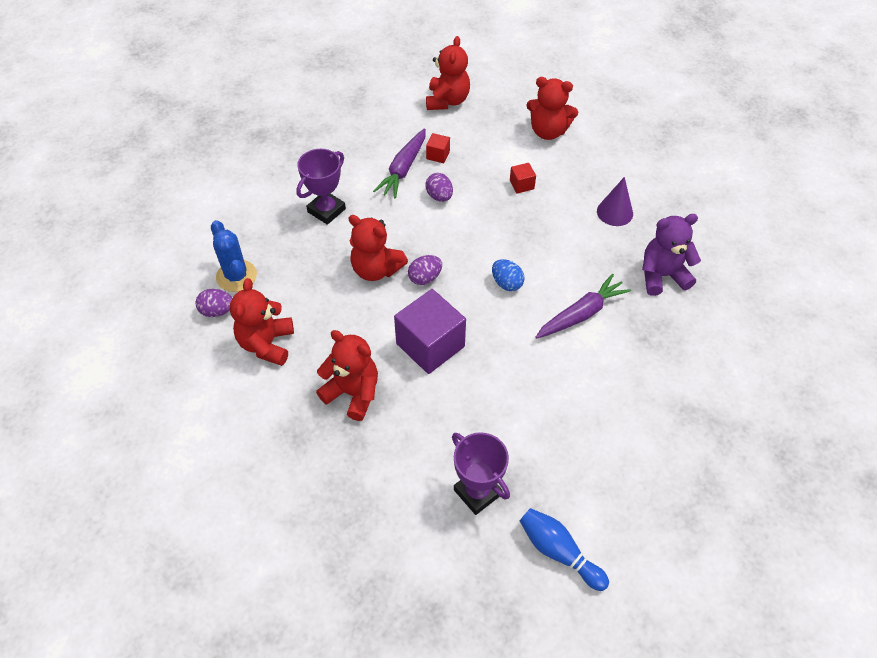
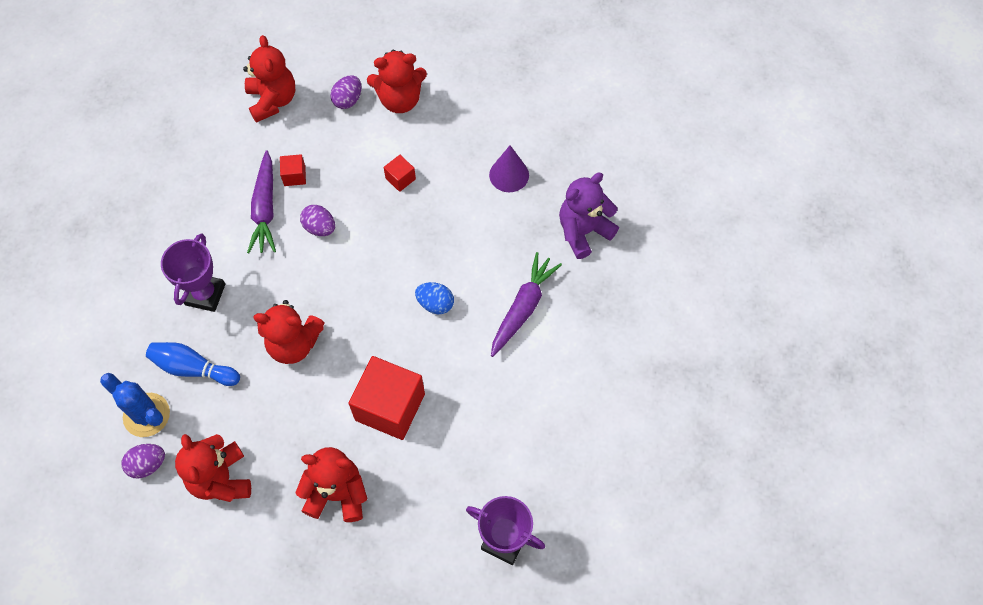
camera: 25 degrees left, 10 degrees up
purple cube [394,289,466,374] -> red cube [348,356,425,440]
purple egg [408,255,442,285] -> purple egg moved to [330,75,362,109]
blue bowling pin [520,508,609,591] -> blue bowling pin moved to [146,342,240,386]

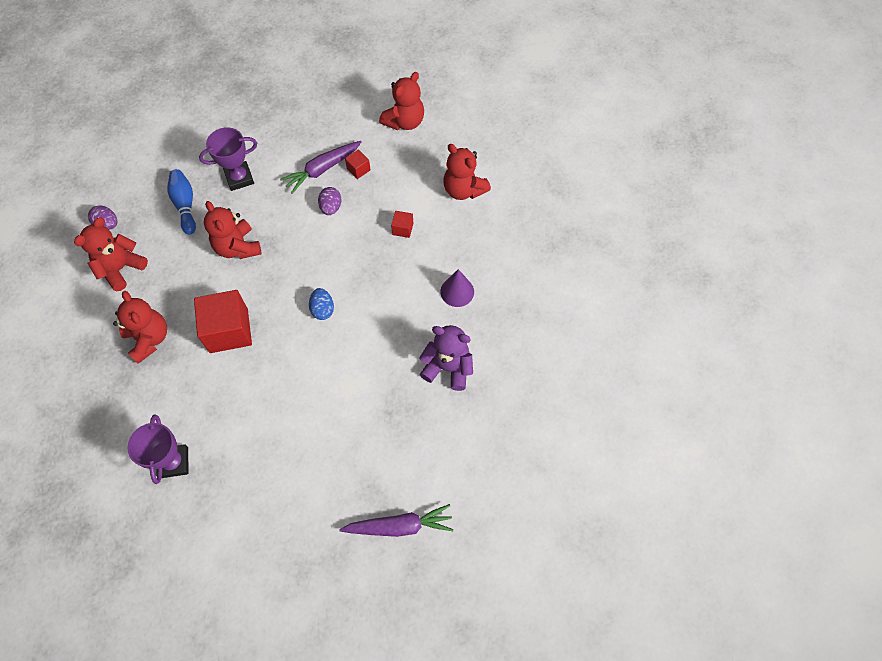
camera: 55 degrees right, 0 degrees up
blue cactus [100,373,170,437] -> none
purple egg [330,75,362,109] -> none
purple carrot [491,252,562,357] -> purple carrot moved to [339,504,453,537]

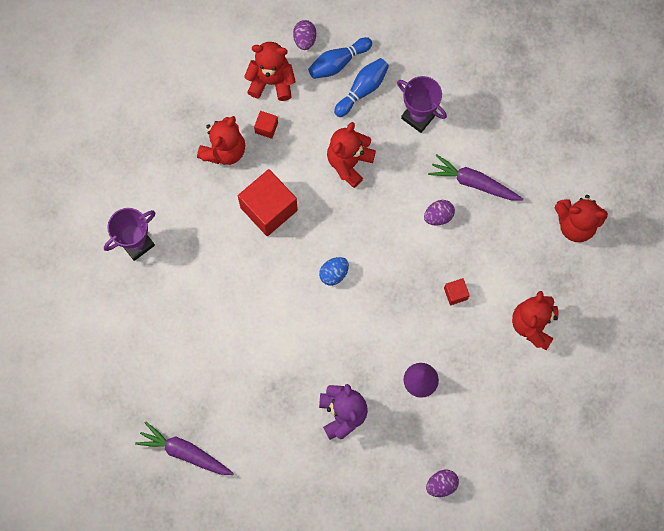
camera: 60 degrees right, 10 degrees up
purple carrot [339,504,453,537] -> purple carrot turned 150 degrees clockwise [135,422,234,475]
red cube [345,149,371,179] -> red cube moved to [254,111,278,139]
none -> blue bowling pin [308,37,372,79]
none -> purple egg [426,470,459,497]

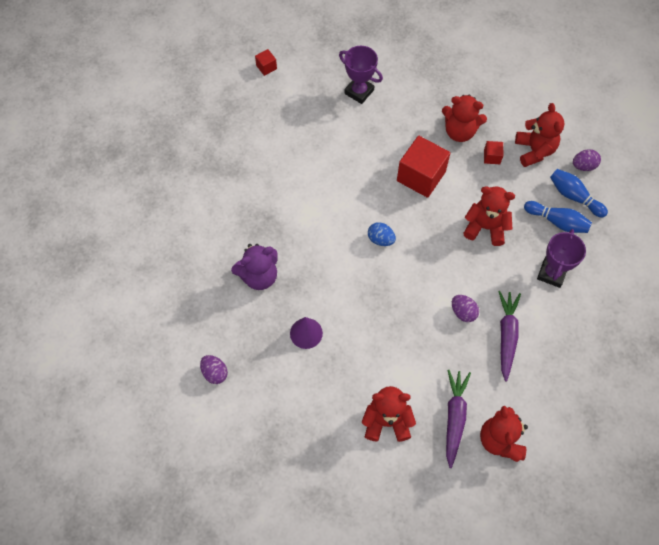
camera: 75 degrees right, 10 degrees down
purple carrot [135,422,234,475] -> purple carrot moved to [446,370,471,468]
red cube [444,278,470,305] -> red cube moved to [255,49,277,76]

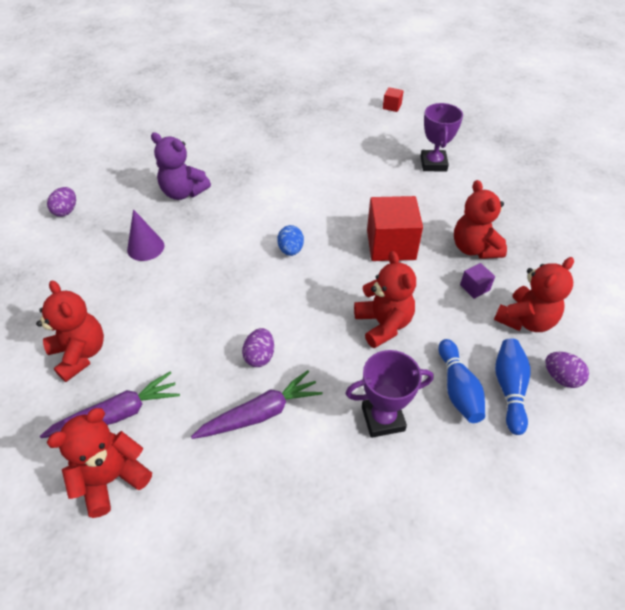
camera: 55 degrees right, 15 degrees down
red cube [484,141,504,164] -> purple cube [460,263,495,299]

